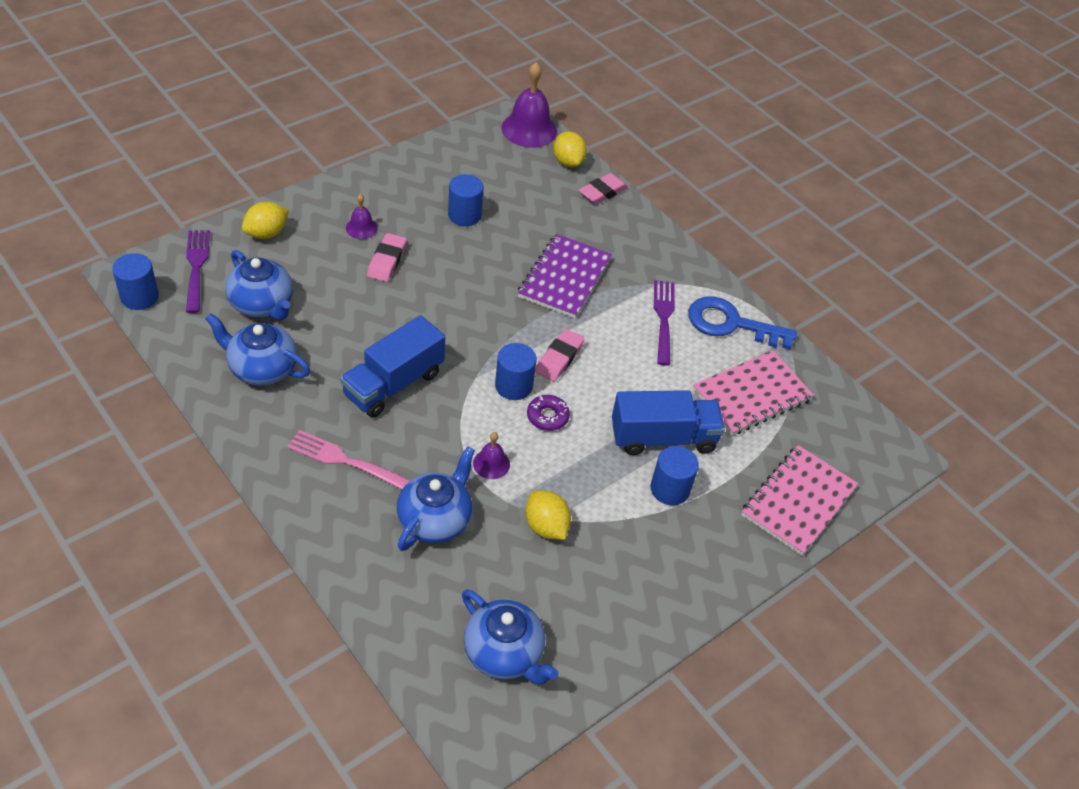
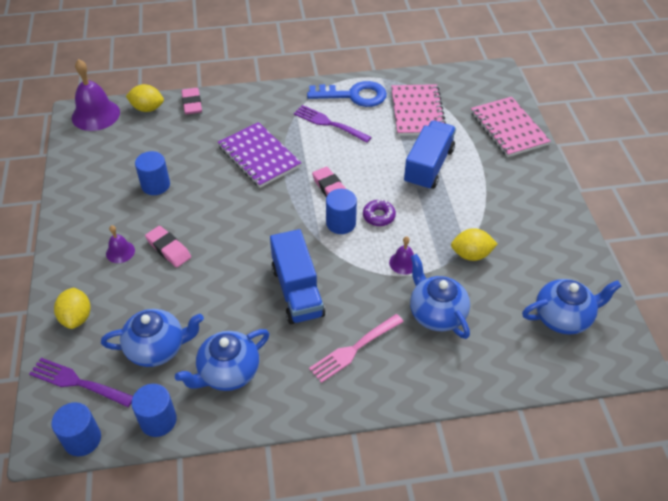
camera: 55 degrees left, 0 degrees up
blue cylinder [651,446,699,505] -> blue cylinder moved to [131,384,177,437]
blue key [688,296,797,350] -> blue key turned 135 degrees counterclockwise [307,81,387,107]

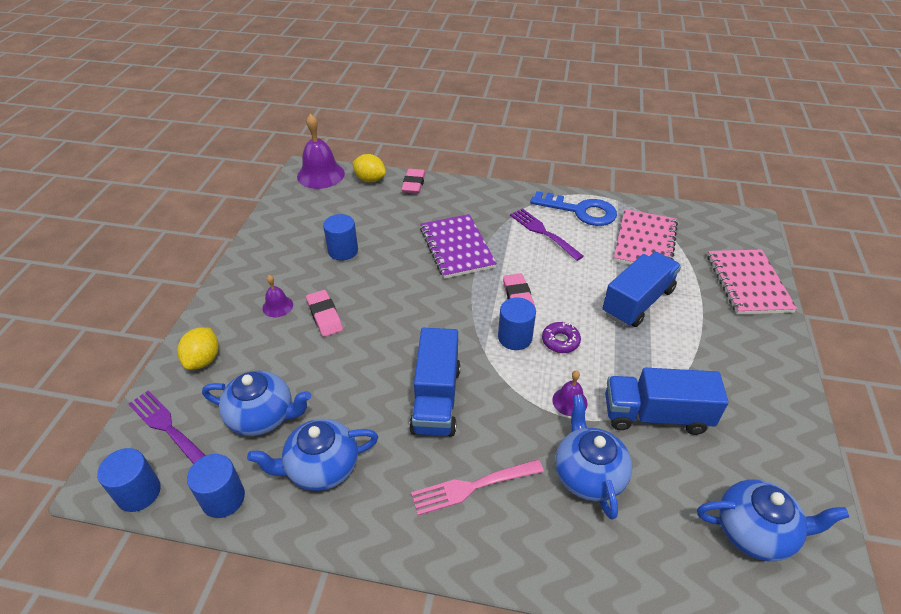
camera: 20 degrees right, 5 degrees down
yellow lemon [451,228,497,261] -> blue truck [605,367,729,435]

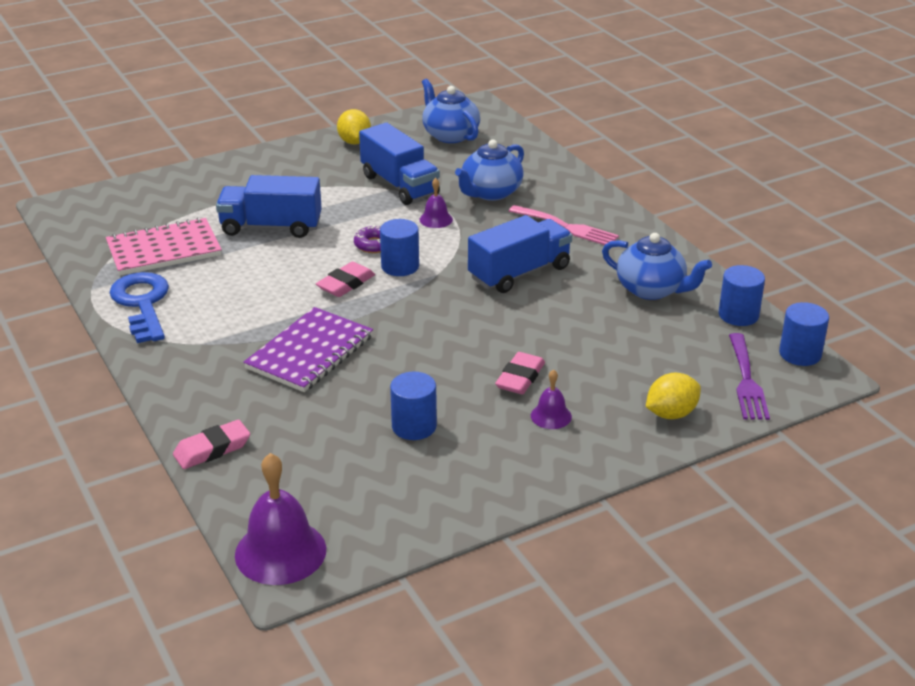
camera: 130 degrees left, 10 degrees down
blue teapot [202,371,311,436] -> none
yellow lemon [352,154,386,182] -> yellow lemon moved to [337,109,371,144]
purple fork [510,208,584,261] -> none
pink notebook [707,249,797,314] -> none

